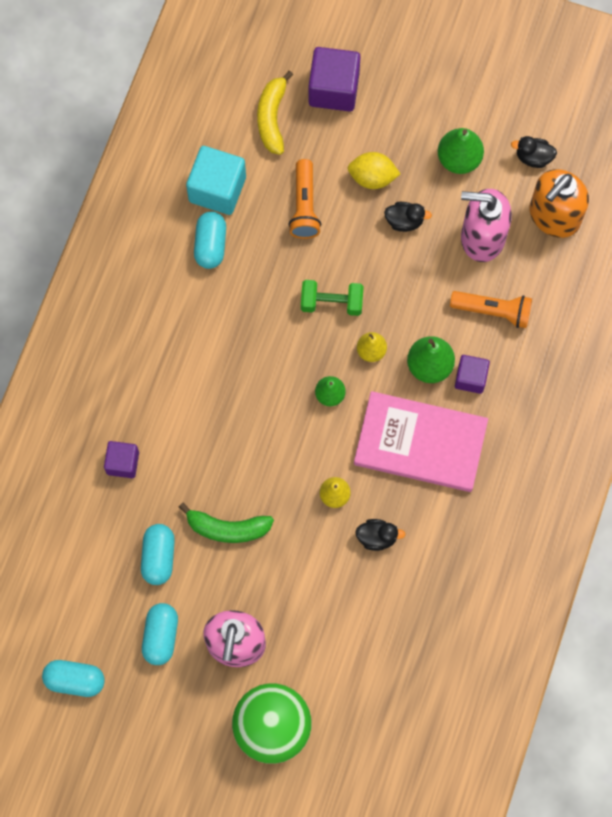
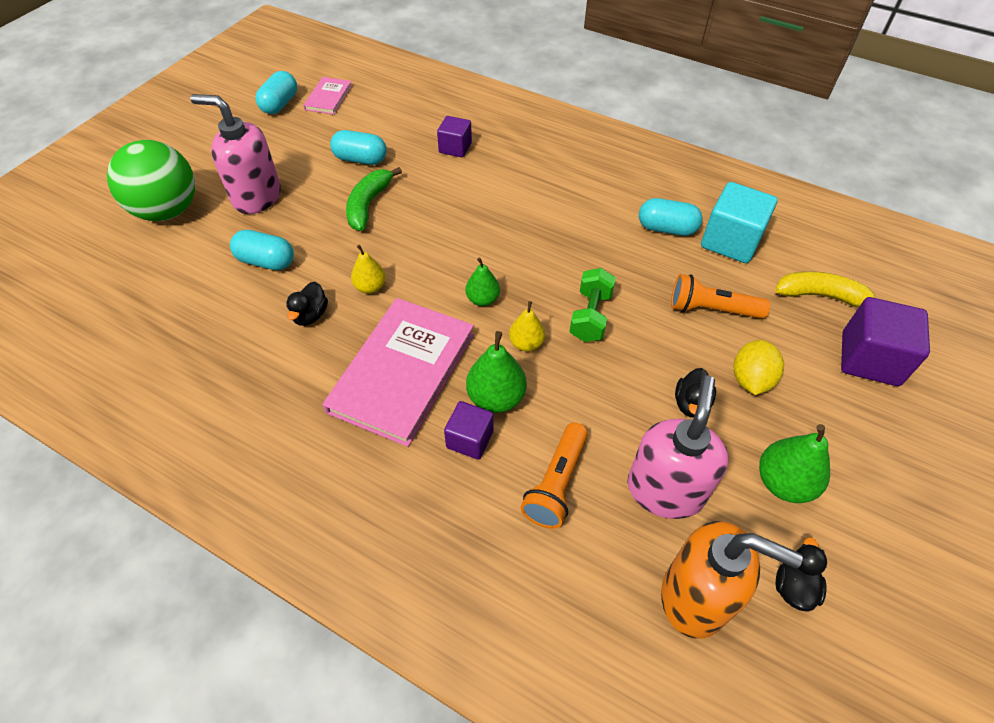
camera: 100 degrees right, 20 degrees down
turquoise capsule [142,603,178,665] -> turquoise capsule moved to [230,230,294,270]
orange soap dispenser [529,169,589,238] -> orange soap dispenser turned 150 degrees clockwise [661,521,803,639]
none -> pink book [303,77,352,115]

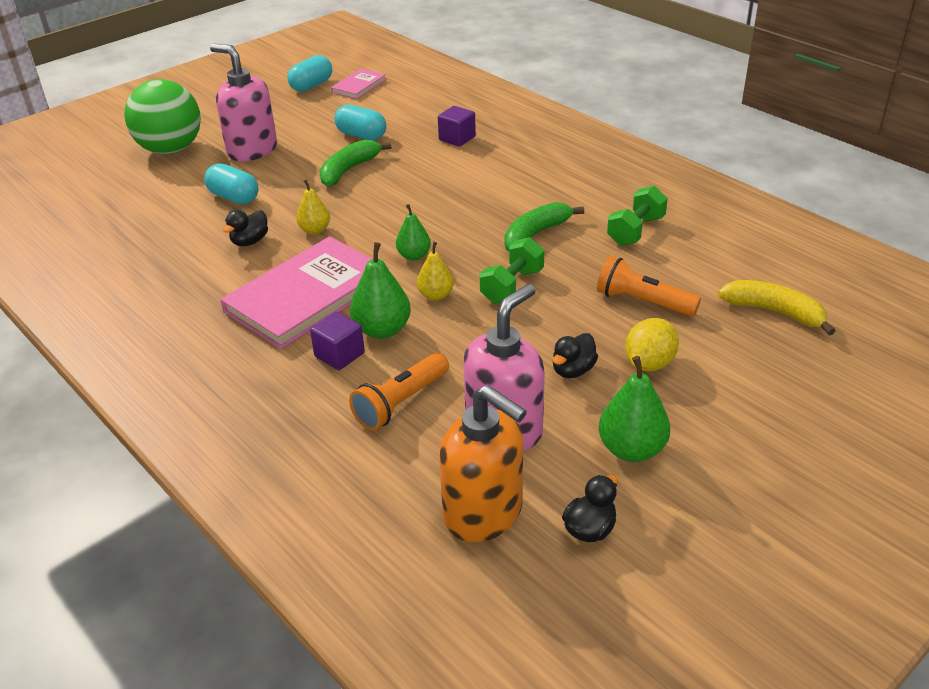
camera: 20 degrees right, 15 degrees down
turquoise capsule [639,198,703,236] -> green dumbbell [607,186,668,246]
turquoise cube [701,182,778,263] -> none
purple cube [841,297,930,386] -> none
none -> green banana [504,202,584,251]

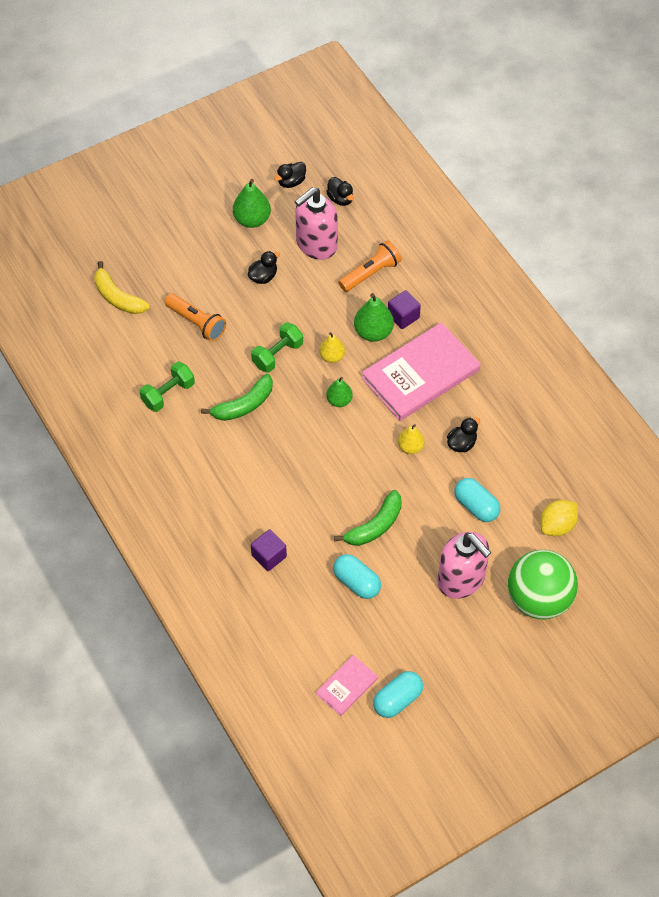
camera: 170 degrees left, 20 degrees up
orange soap dispenser [439,385,527,542] -> black duck [326,177,354,206]
yellow lemon [625,318,679,371] -> yellow lemon moved to [540,500,578,536]

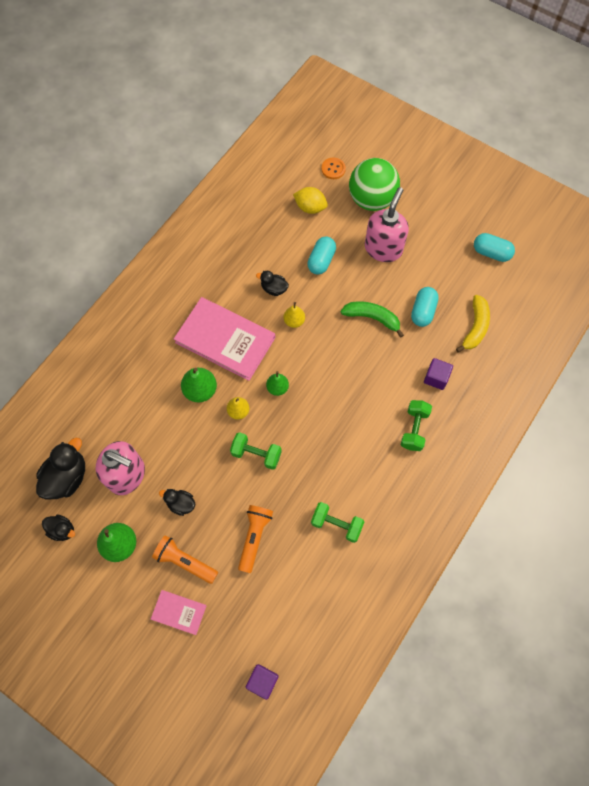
camera: 115 degrees left, 10 degrees up
yellow banana [94,261,150,314] -> yellow banana moved to [456,295,490,353]
green banana [201,374,273,421] -> none
pink book [316,655,378,716] -> pink book moved to [151,590,206,635]
black duck [326,177,354,206] -> black duck [36,437,85,499], size x1.77
orange flashlight [338,240,402,292] -> orange flashlight moved to [152,535,218,584]
purple cube [388,290,421,329] -> purple cube moved to [246,664,279,700]
none -> orange button [321,158,346,179]
none -> green dumbbell [401,400,432,451]

